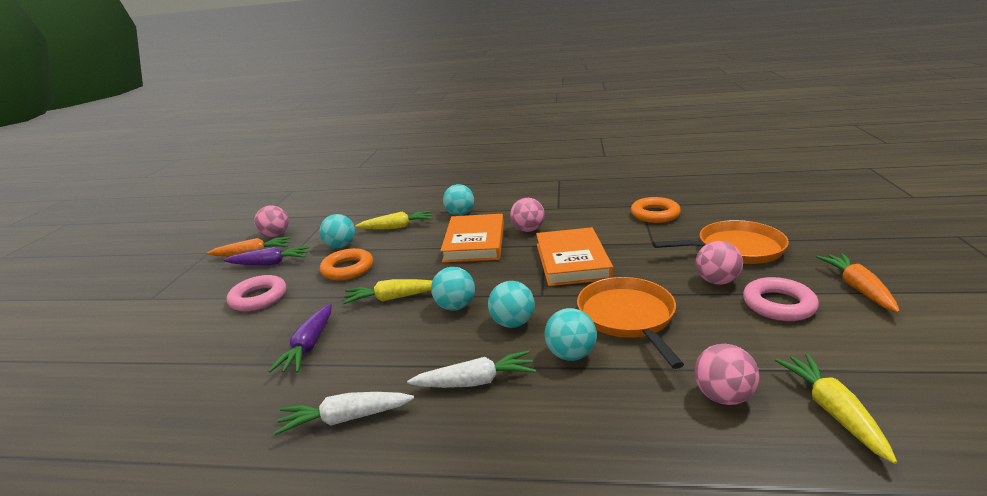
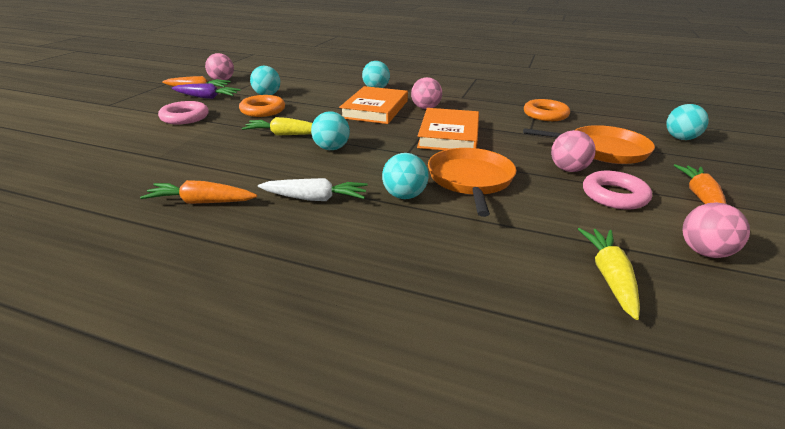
camera: 10 degrees right, 5 degrees up
purple carrot [268,304,332,373] -> none
white carrot [274,392,414,435] -> orange carrot [140,180,257,204]
yellow carrot [355,211,432,230] -> none
turquoise ball [488,281,535,328] -> turquoise ball moved to [666,104,709,140]
pink ball [694,344,759,405] -> pink ball moved to [683,203,750,258]

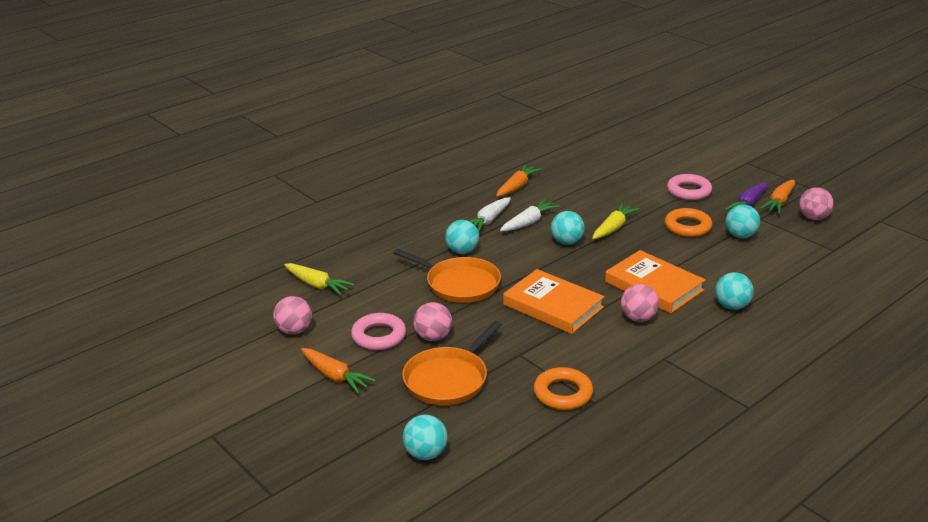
camera: 120 degrees right, 0 degrees up
none -> white carrot [500,199,560,231]

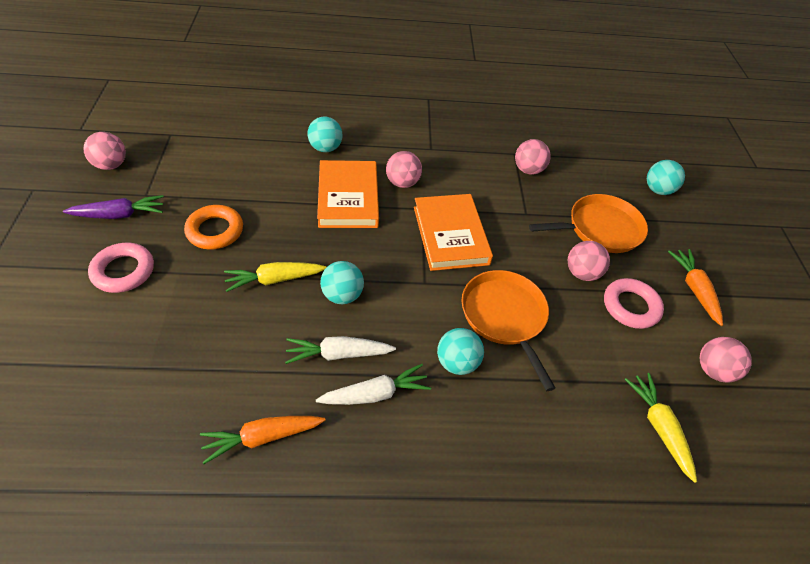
camera: 145 degrees left, 20 degrees up
orange ring [534,367,593,410] -> pink ball [515,139,550,174]
turquoise ball [725,205,760,238] -> none
orange carrot [760,180,795,214] -> none

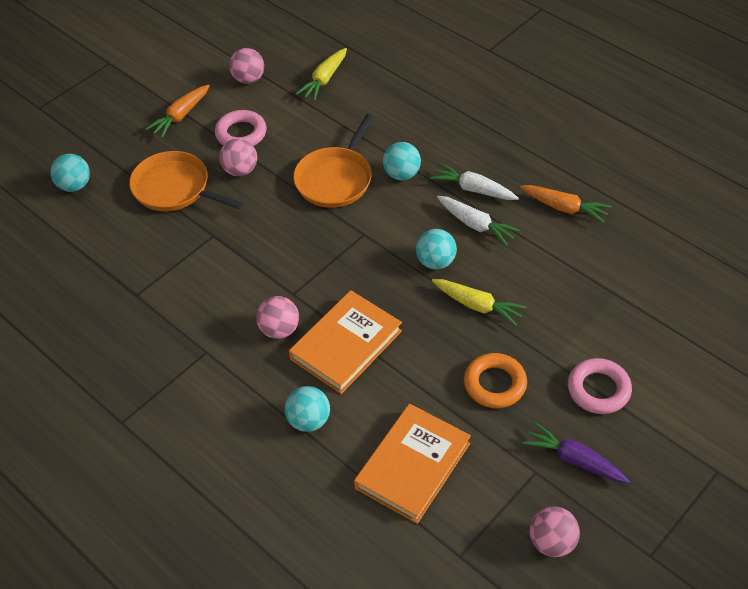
camera: 130 degrees left, 0 degrees up
orange book [414,194,493,271] -> orange book moved to [354,404,471,524]
pink ball [515,139,550,174] -> none

